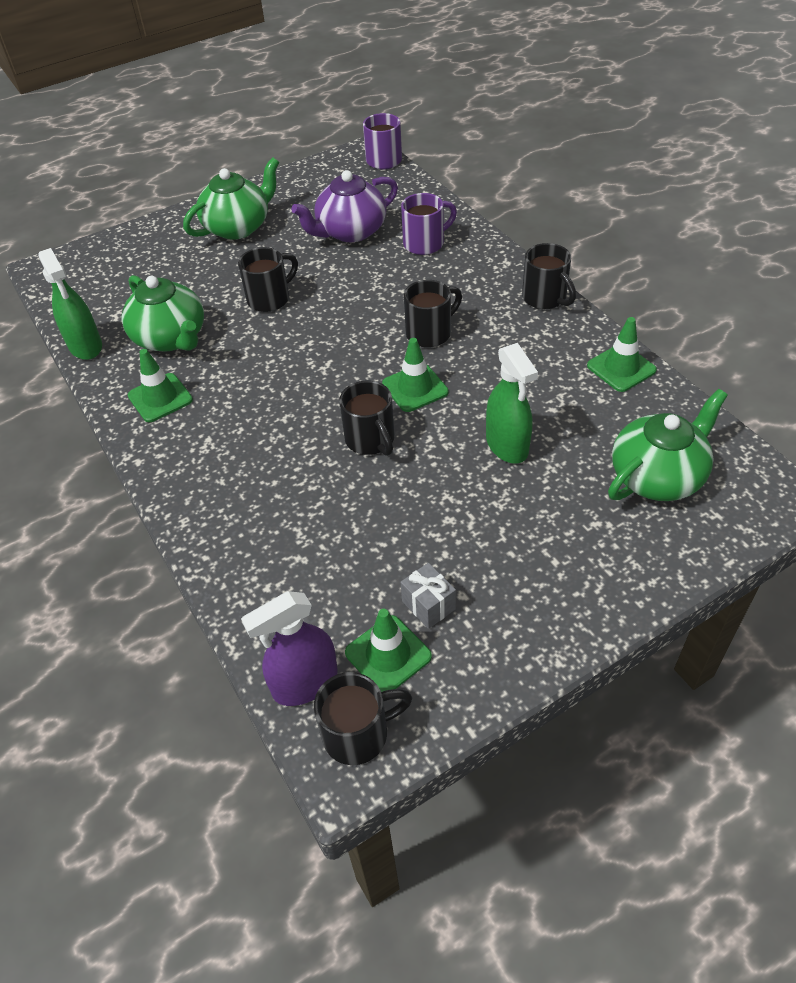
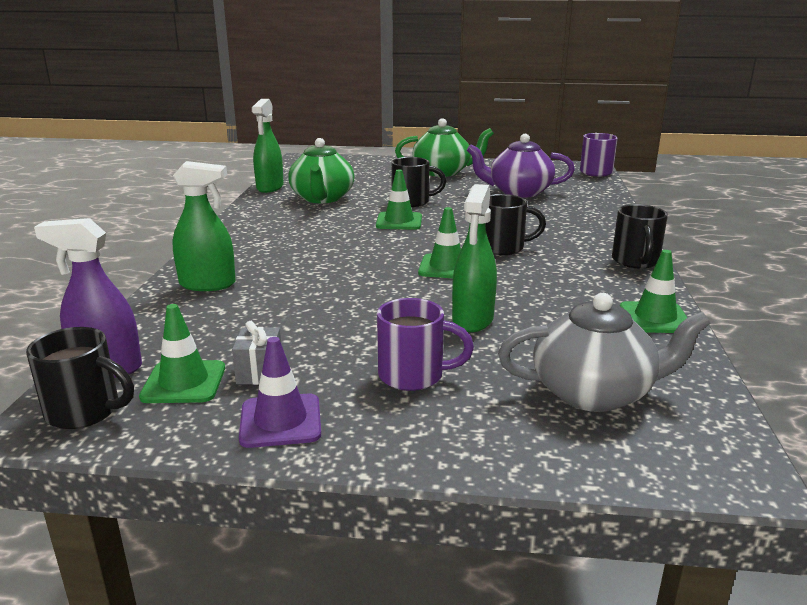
camera: 35 degrees right, 25 degrees down
green traffic cone [128,349,193,422] -> green traffic cone moved to [376,170,422,230]
black mug [339,381,395,456] -> none
purple mug [401,193,457,255] -> purple mug moved to [377,298,474,391]
green teapot [608,389,728,501] -> grey teapot [498,293,711,412]
none -> green spray bottle [172,161,236,291]
none -> purple traffic cone [239,337,321,448]

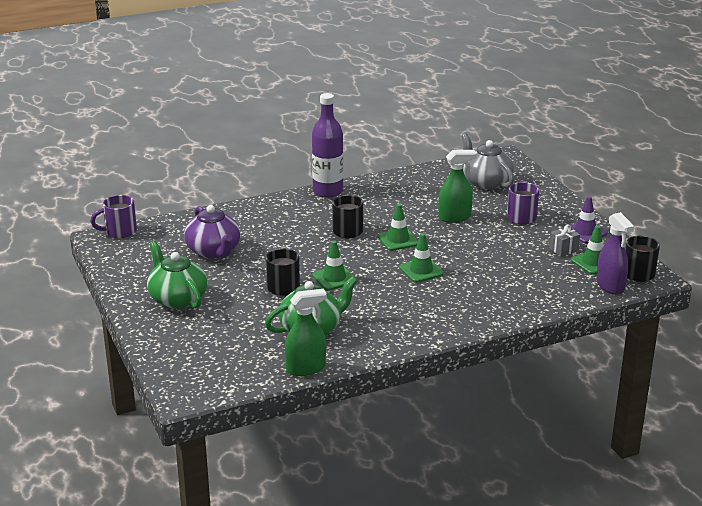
camera: 120 degrees left, 5 degrees up
green spray bottle [172,161,236,291] -> none
black mug [612,204,668,269] -> purple bottle [312,93,343,198]
green traffic cone [620,250,688,333] -> green traffic cone moved to [399,233,444,283]

